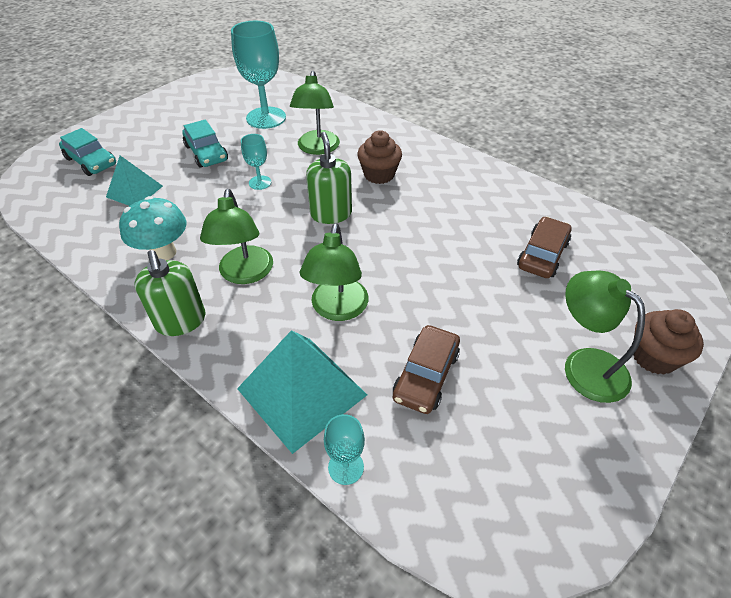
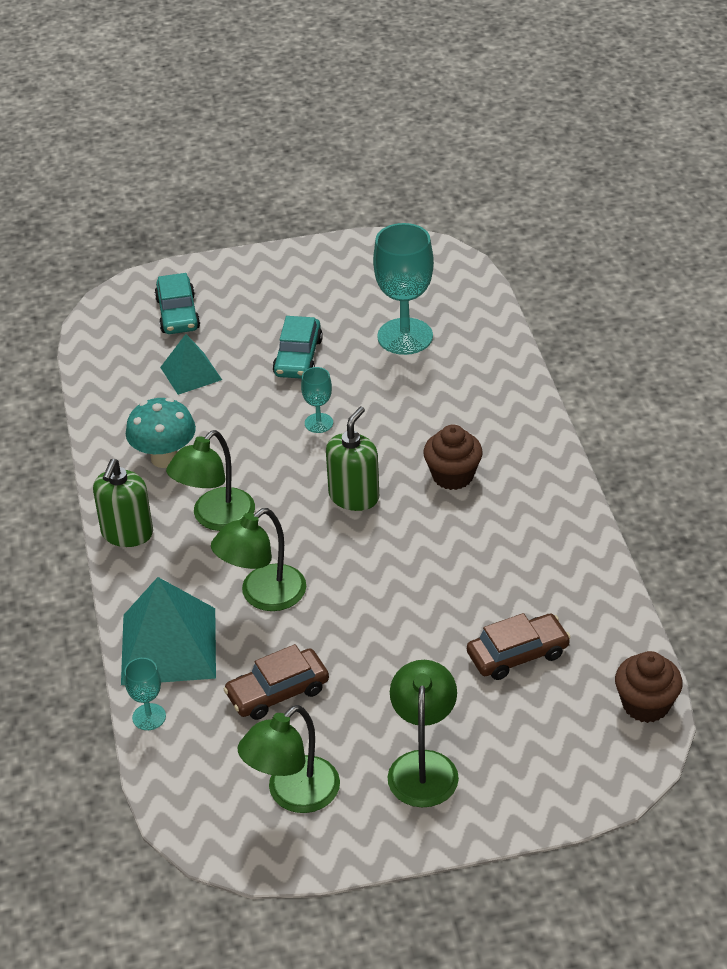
camera: 40 degrees right, 5 degrees down
green lamp [290,71,340,155] -> green lamp moved to [238,705,340,813]
brown cupcake [633,309,704,375] -> brown cupcake moved to [615,651,683,723]

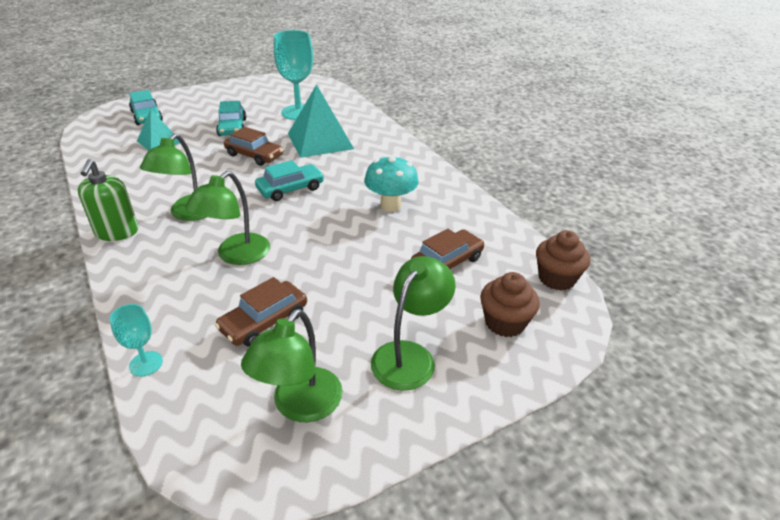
camera: 20 degrees left, 5 degrees down
turquoise pyramid [121,577,216,685] -> turquoise pyramid moved to [288,84,354,158]
turquoise mushroom [126,398,196,468] -> turquoise mushroom moved to [364,155,419,212]
turquoise goblet [301,367,333,433] -> brown car [224,127,283,166]
green soap dispenser [326,407,379,511] -> turquoise car [255,160,324,201]
green lamp [387,660,459,807] -> green lamp turned 45 degrees clockwise [371,256,456,391]
brown cupcake [423,425,483,490] -> brown cupcake moved to [480,272,540,337]

